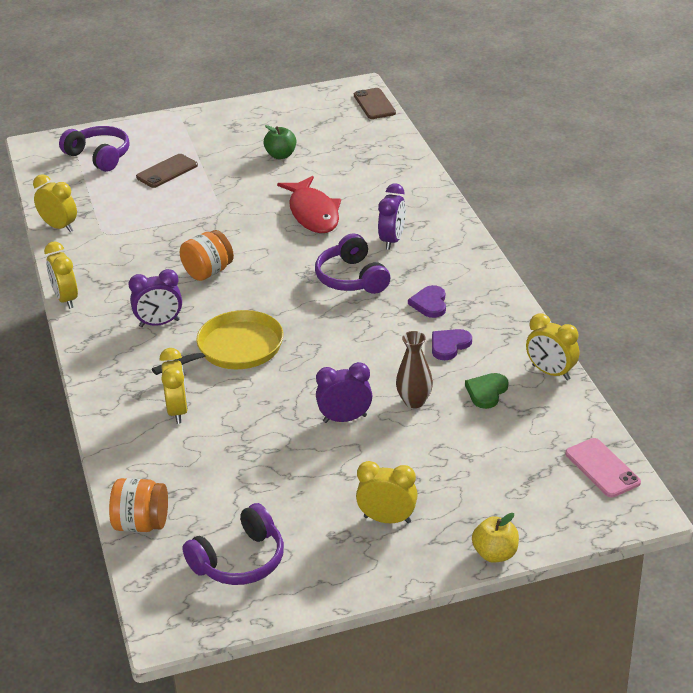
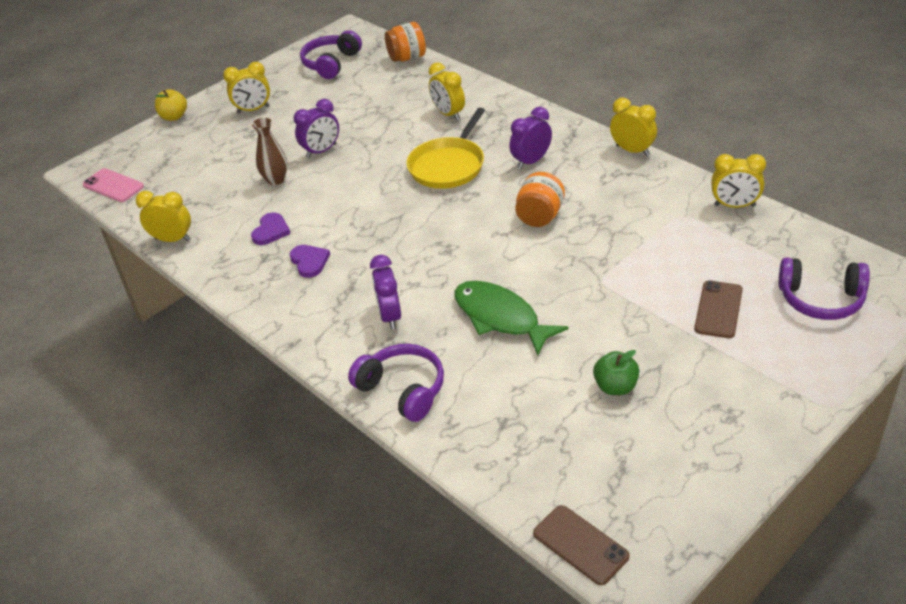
camera: 155 degrees right, 5 degrees up
red fish [277,176,341,233] -> green fish [454,281,569,355]
purple headphones [315,233,390,294] -> purple headphones moved to [348,344,444,422]
green heart [465,373,508,409] -> none

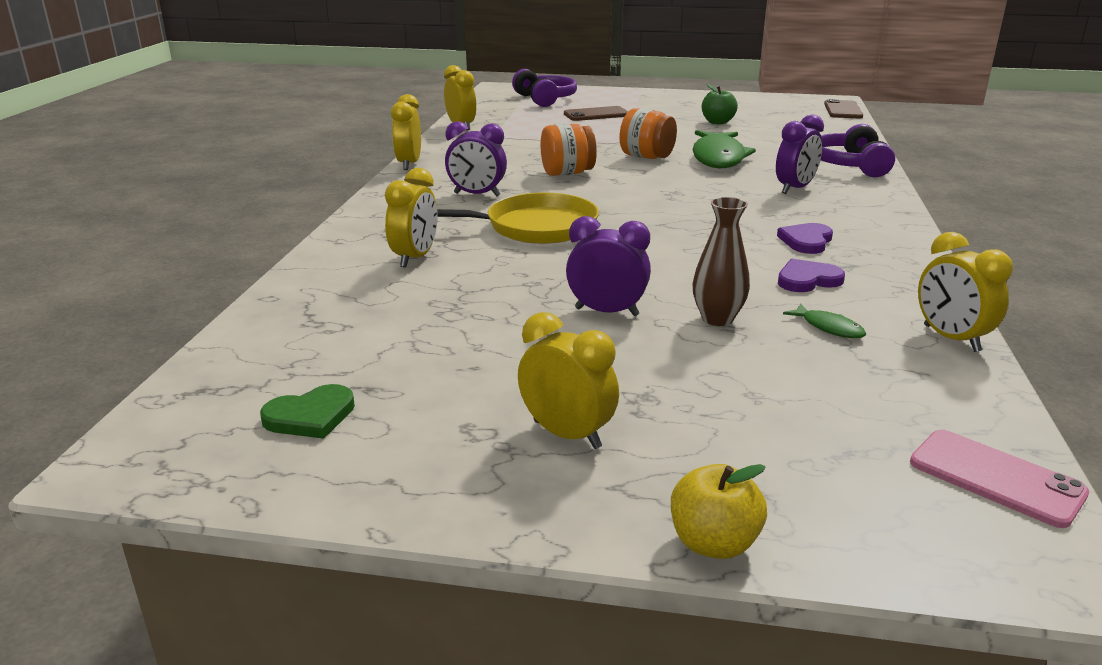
camera: 130 degrees left, 15 degrees down
pink phone [83,168,144,202] -> pink phone turned 45 degrees counterclockwise [910,430,1089,528]
purple headphones [300,30,362,79] -> green heart [260,384,355,439]
orange jar [385,22,426,62] -> orange jar moved to [619,108,677,159]
none -> green fish [783,304,866,338]

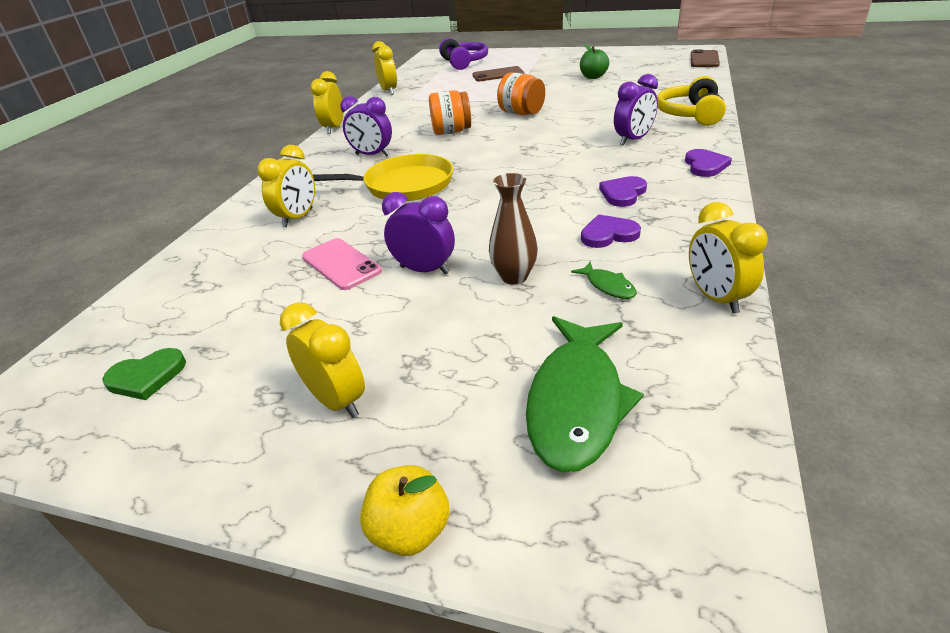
camera: 10 degrees right, 10 degrees up
green fish [693,130,756,168] -> green fish moved to [526,316,644,473]
purple headphones [821,124,895,177] -> yellow headphones [657,76,726,126]
pink phone [910,430,1089,528] -> pink phone moved to [302,238,382,290]
none -> purple heart [685,149,732,177]

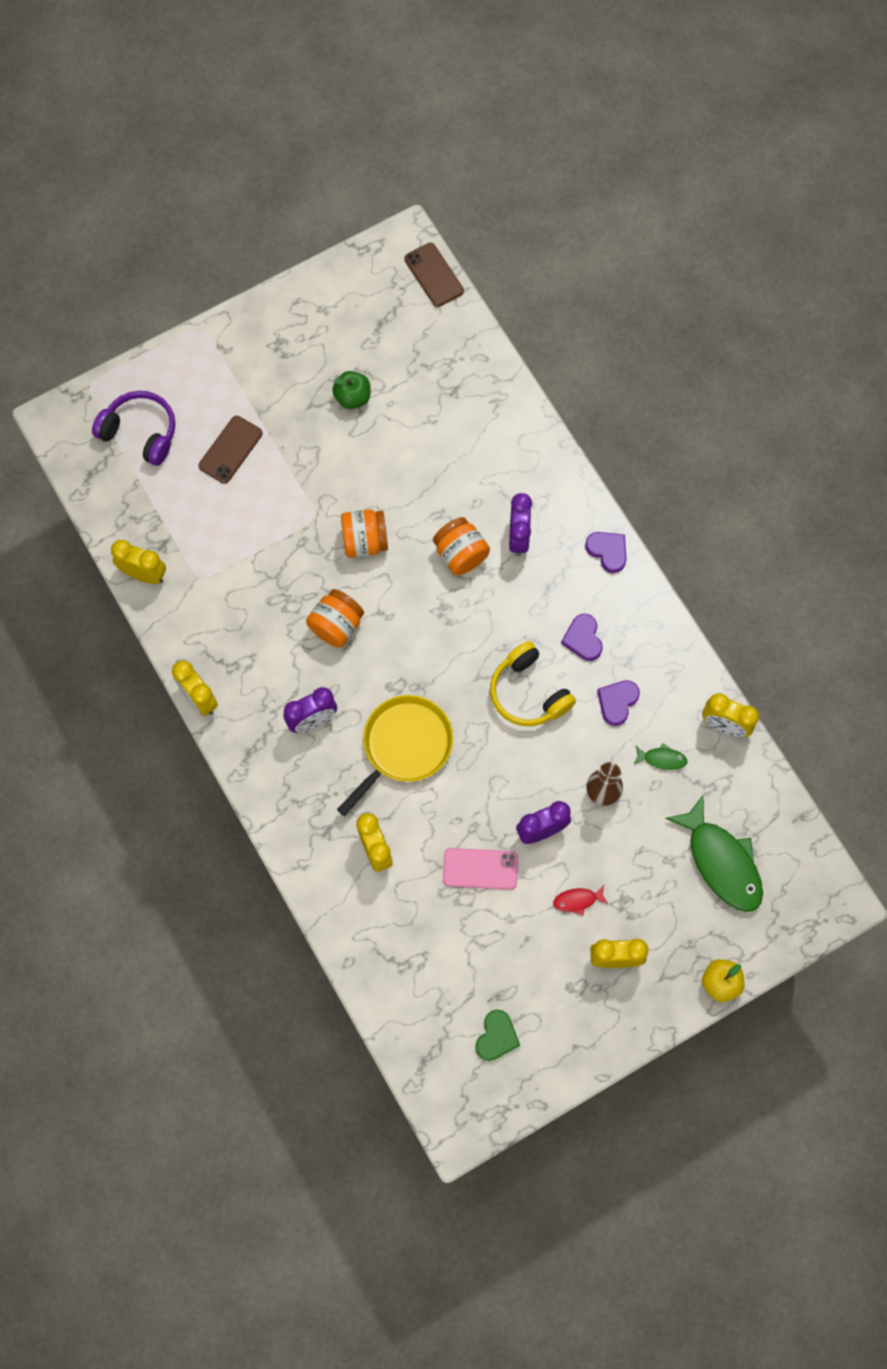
camera: 50 degrees left, 35 degrees up
yellow headphones [657,76,726,126] -> yellow headphones moved to [490,641,576,726]
none -> orange jar [433,517,490,575]
none -> red fish [553,885,608,915]

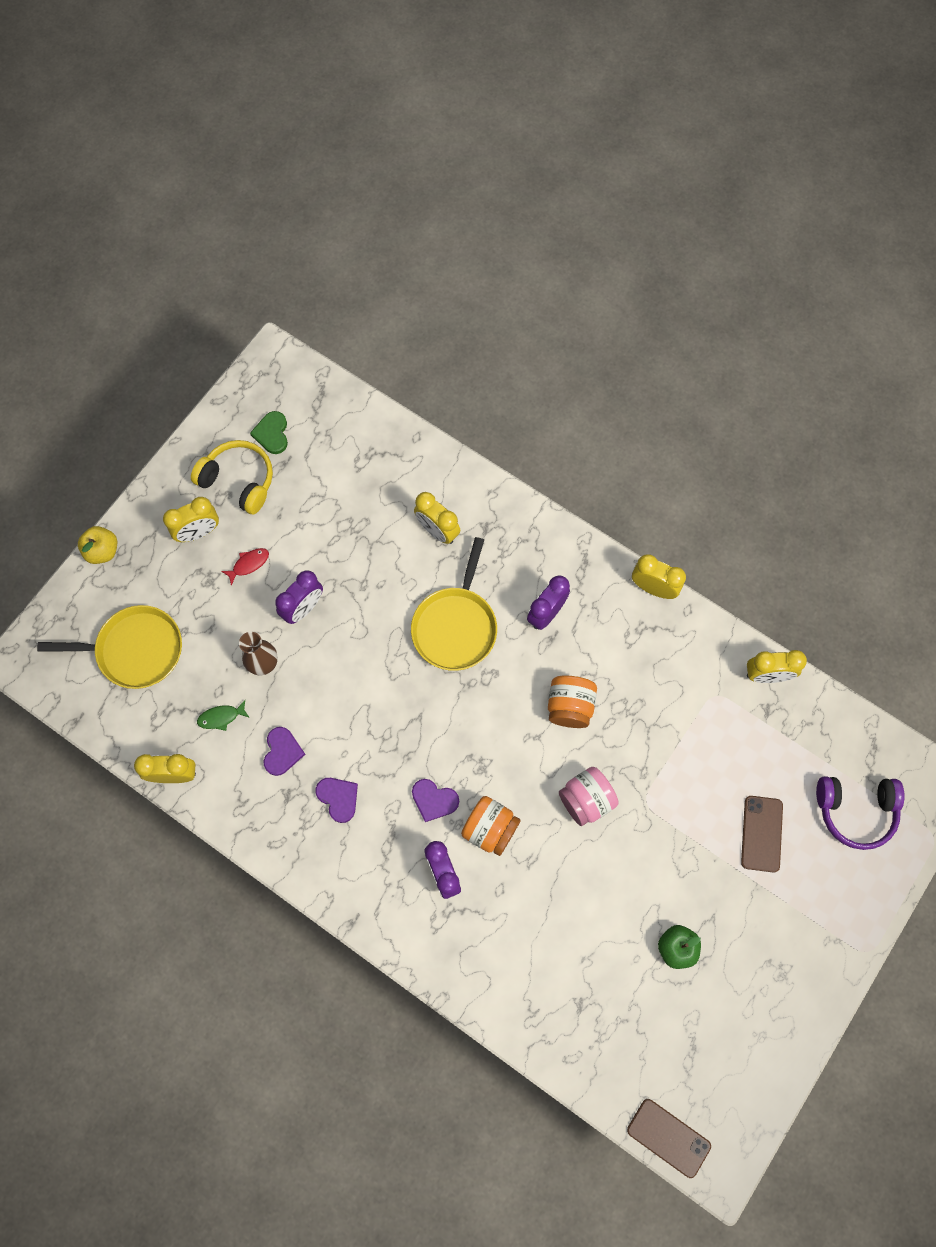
camera: 155 degrees right, 0 degrees up
orange jar [341,509,388,558] -> pink jar [559,767,619,826]
pink phone [443,848,518,890] -> none
yellow headphones [490,641,576,726] -> yellow headphones moved to [191,440,273,514]
purple heart [585,532,626,573] -> purple heart moved to [412,779,459,822]
green fish [665,794,763,912] -> yellow pan [37,605,182,689]

